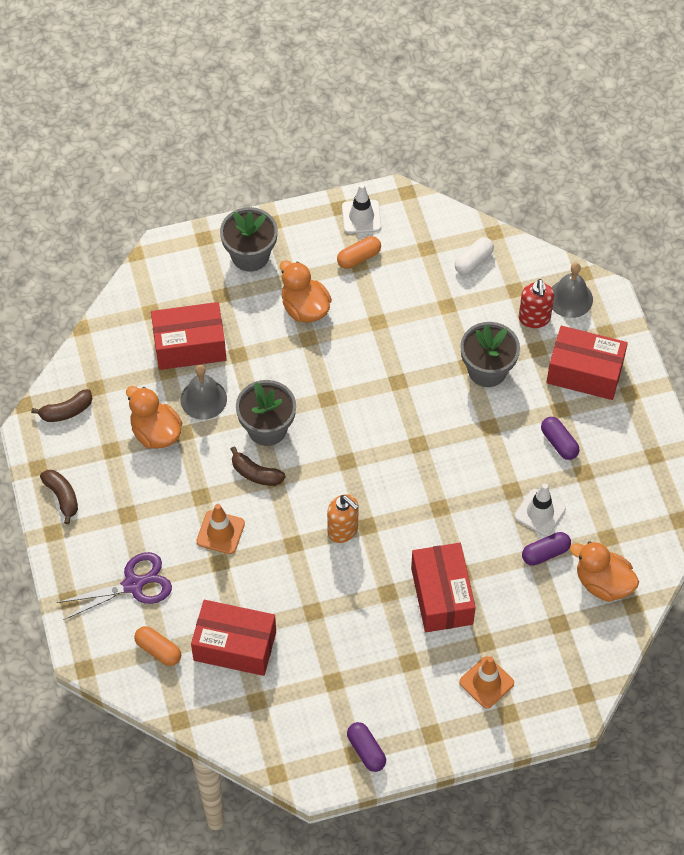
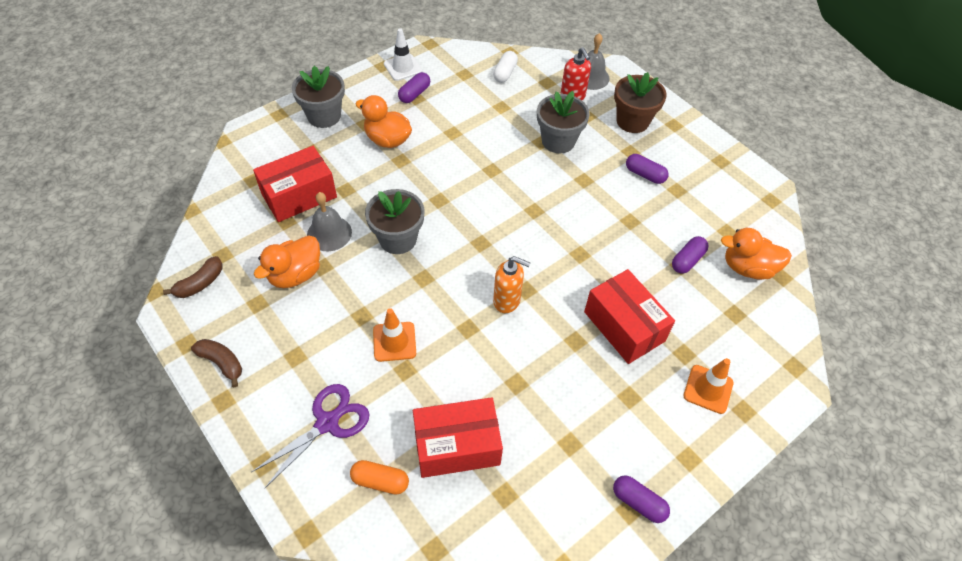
camera: 25 degrees left, 5 degrees down
orange duck [126,386,182,449] -> orange duck turned 75 degrees counterclockwise [254,235,320,288]
brown banana [231,447,286,486] -> none
orange capsule [337,236,381,269] -> purple capsule [398,72,430,103]
white traffic cone [515,483,566,536] -> none
red box [546,326,628,400] -> brown flower pot [614,72,667,133]

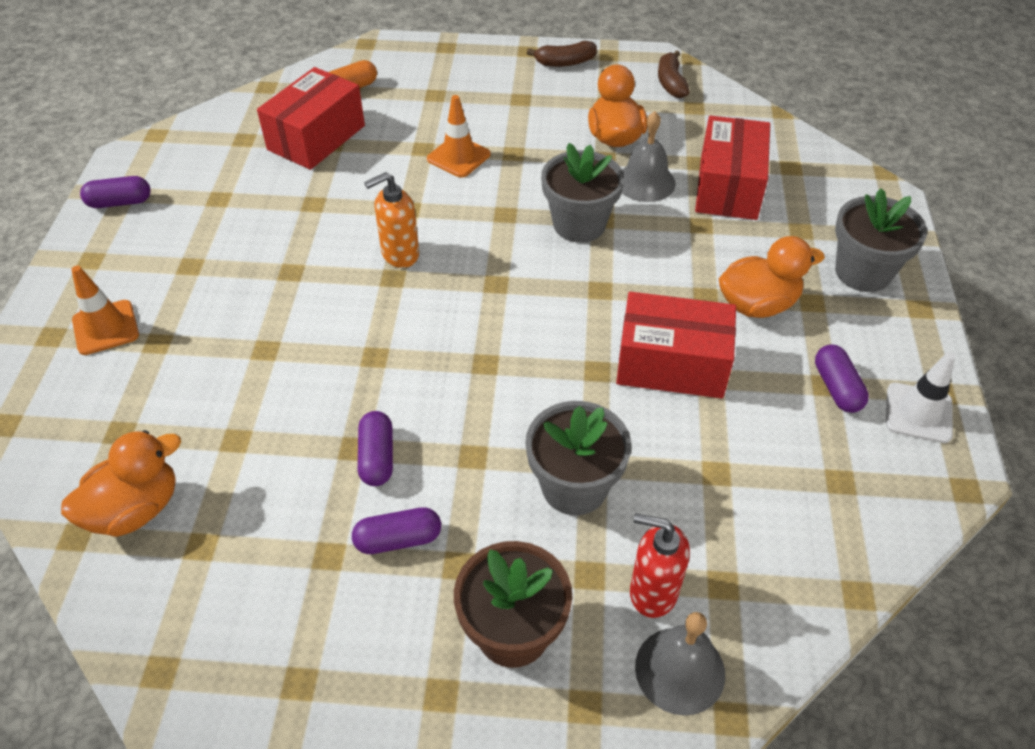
camera: 135 degrees right, 5 degrees down
purple scissors [252,384,370,488] -> none
white capsule [493,51,518,83] -> none
red box [584,269,675,364] -> red box moved to [616,292,736,398]
purple capsule [672,236,709,274] -> purple capsule moved to [358,411,393,486]

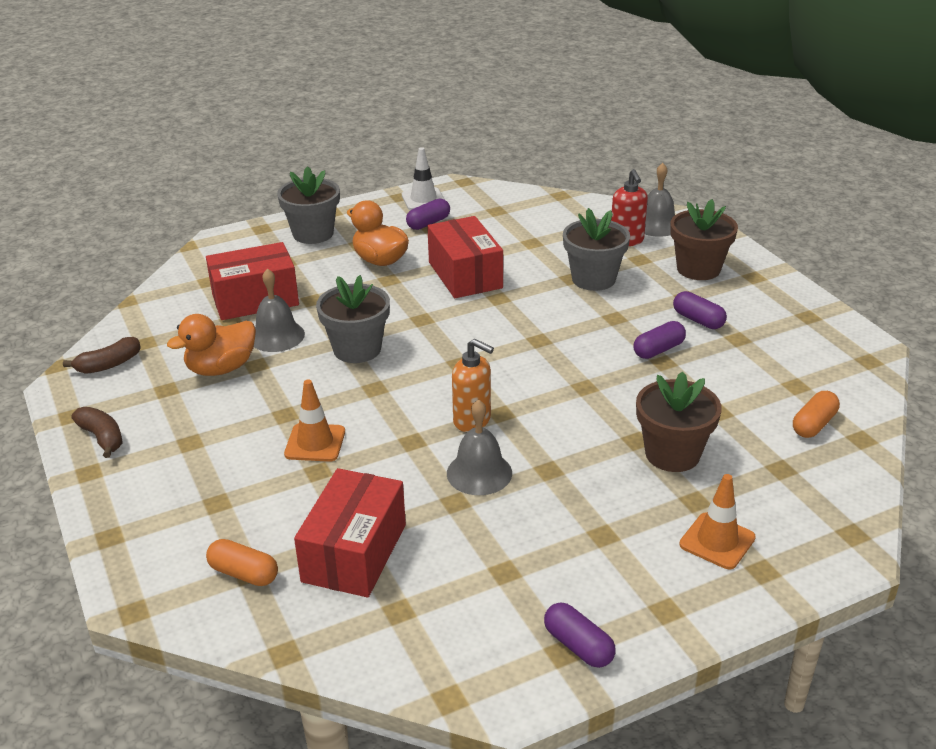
camera: 120 degrees left, 15 degrees down
orange duck [61,430,181,537] -> orange capsule [793,391,840,438]
red box [257,67,365,170] -> red box turned 75 degrees counterclockwise [294,468,406,597]
none -> grey bell [447,399,512,495]
none -> brown flower pot [636,372,722,472]

